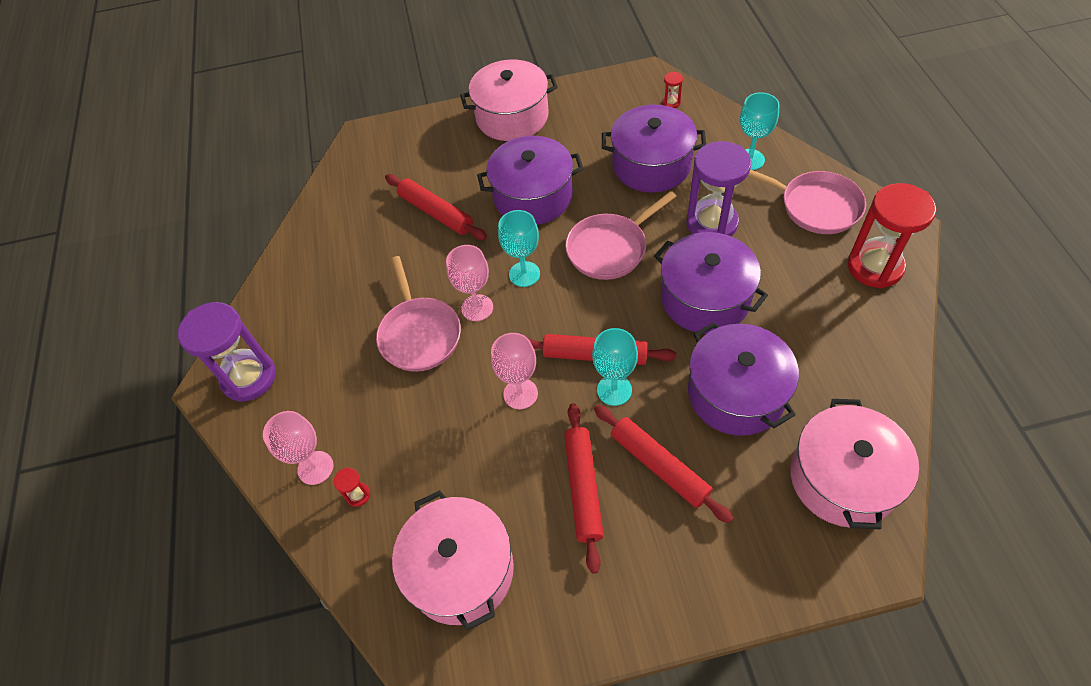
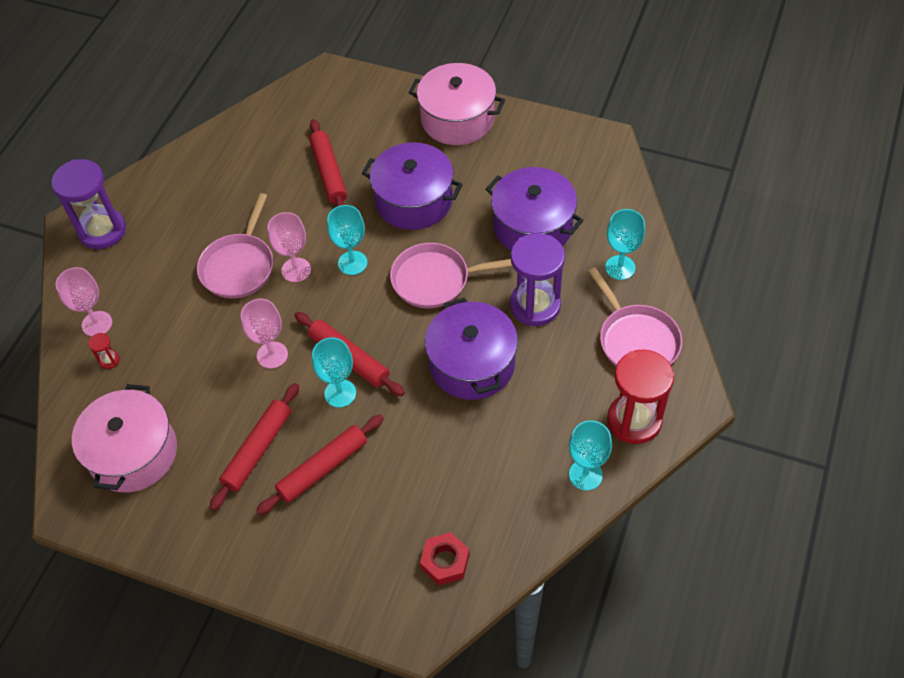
camera: 30 degrees right, 0 degrees up
red rolling pin [594,405,733,523] -> red rolling pin turned 60 degrees clockwise [256,414,384,515]
red hourglass [662,72,683,108] -> none
purple pot [688,322,799,436] -> none
pink pot [790,399,919,529] -> red nut [420,532,470,585]
none -> turquoise goblet [569,420,612,491]

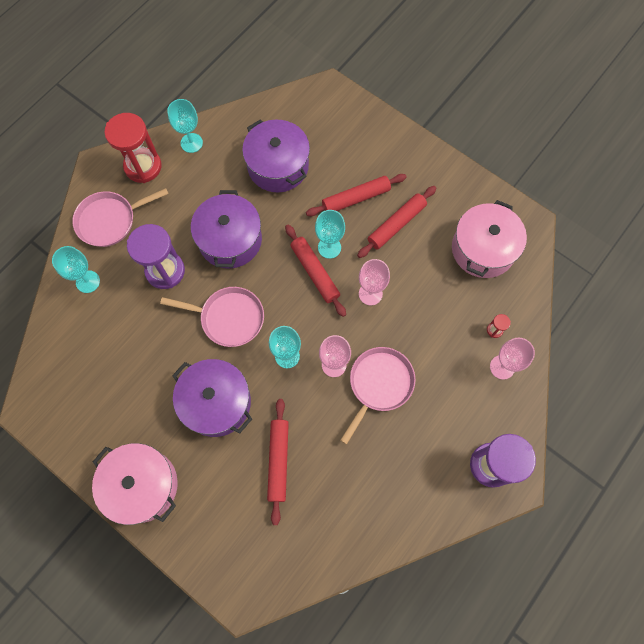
camera: 165 degrees left, 15 degrees up
red nut [420,532,470,585] -> none
purple pot [486,167,584,251] -> purple pot moved to [242,119,310,192]
pink pan [588,267,682,366] -> pink pan turned 105 degrees counterclockwise [72,188,169,247]

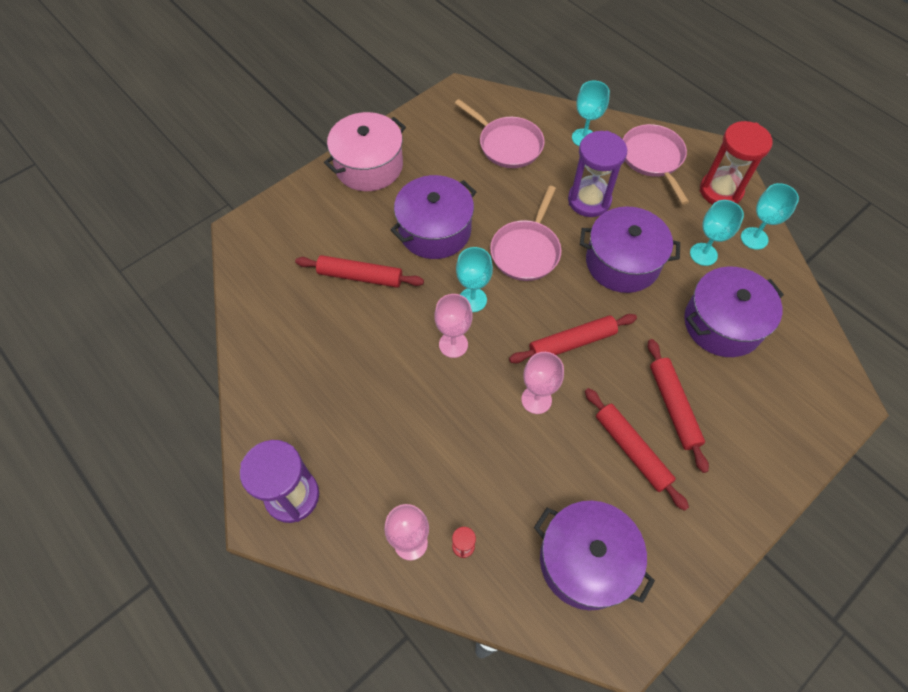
camera: 100 degrees right, 10 degrees down
turquoise goblet [315,210,345,259] -> turquoise goblet moved to [690,200,744,266]
pink pan [340,347,416,444] -> pink pan moved to [455,99,545,168]
pink pot [452,200,527,278] -> purple pot [534,501,655,610]

